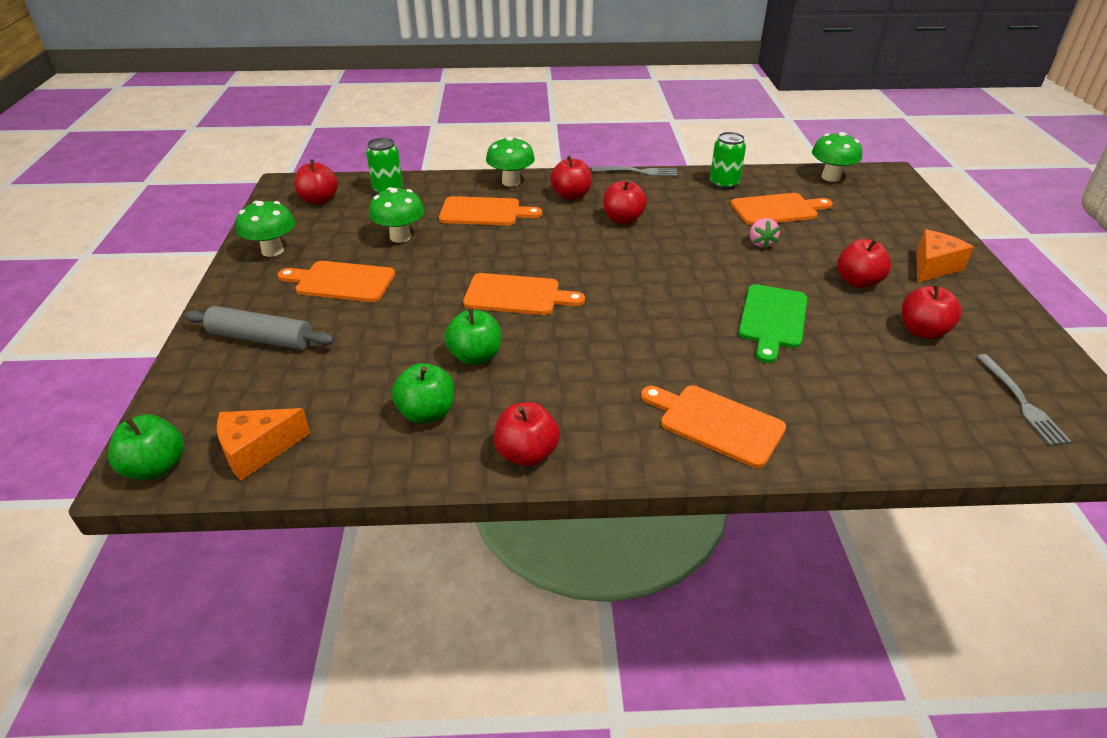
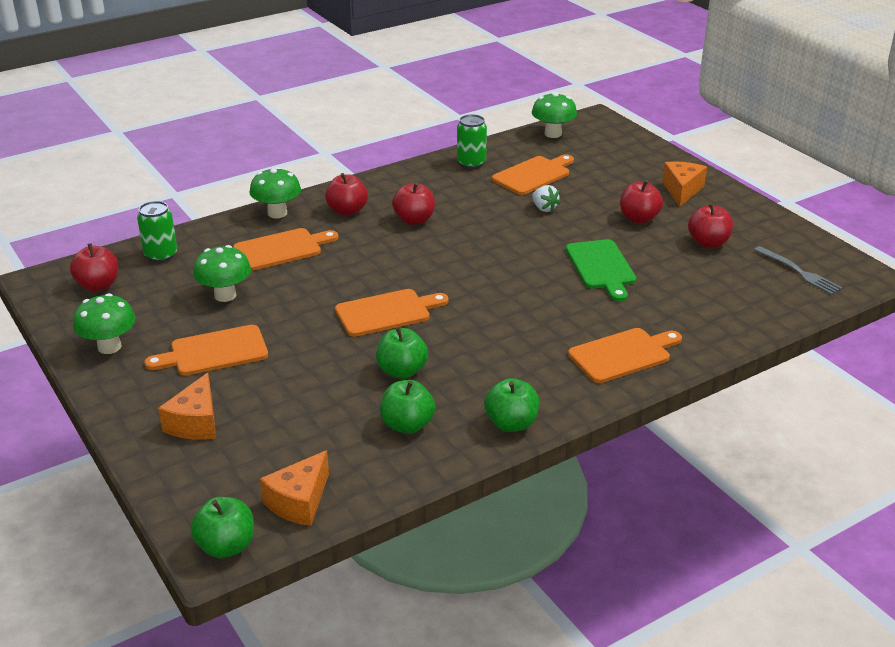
camera: 30 degrees left, 5 degrees down
grey rolling pin [184,306,334,350] -> orange cheese [158,373,216,440]
red apple [494,402,560,466] -> green apple [484,378,539,432]
grey fork [592,166,677,176] -> none
orange cutting board [641,385,786,468] -> orange cutting board turned 150 degrees clockwise [568,328,682,383]
pink strawberry [750,218,780,249] -> white strawberry [532,185,561,212]

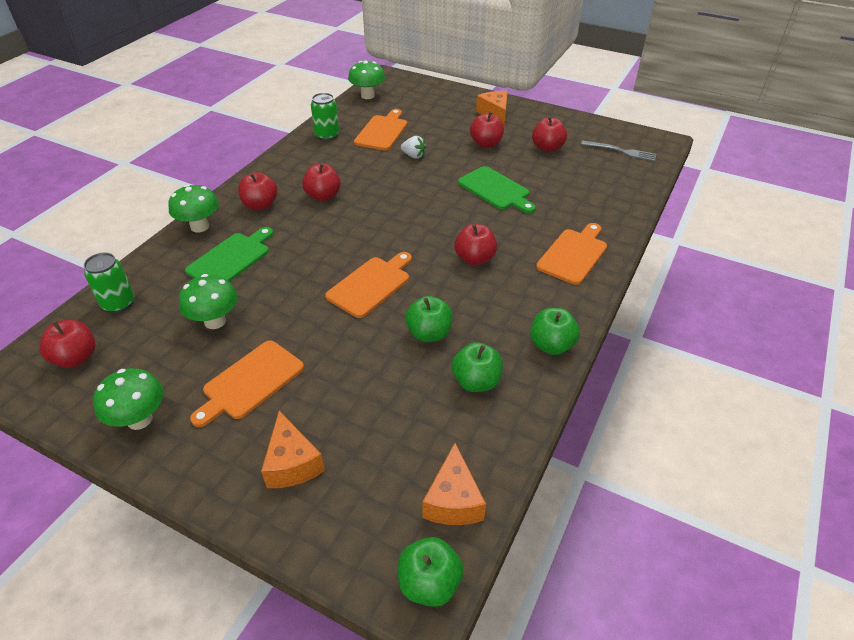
camera: 30 degrees left, 10 degrees up
orange cutting board [233,228,339,271] -> green cutting board [185,227,274,282]
none -> red apple [455,224,497,265]

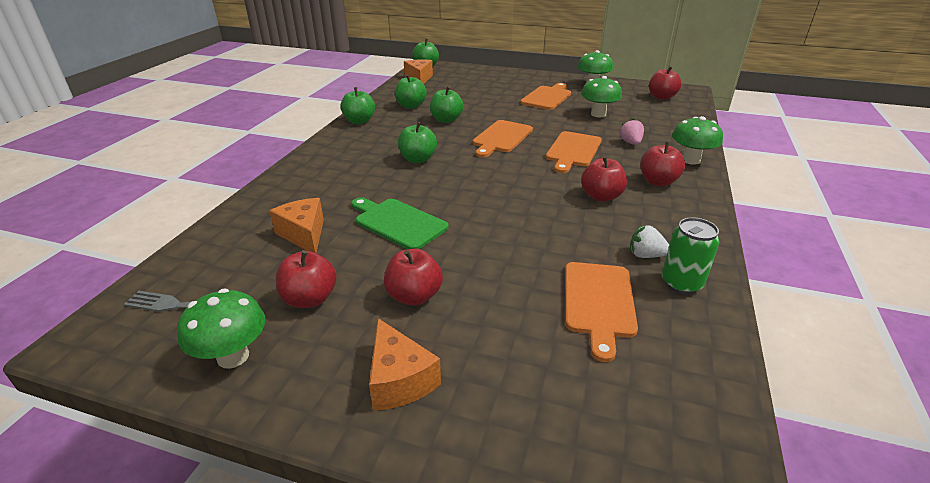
camera: 170 degrees right, 10 degrees down
green can [84,252,134,313] -> none
green cutting board [185,227,274,282] -> pink strawberry [620,119,644,145]
orange cheese [261,411,325,488] -> orange cheese moved to [269,198,324,253]
green mushroom [348,60,385,99] -> green mushroom moved to [177,289,266,369]
white strawberry [401,136,426,159] -> white strawberry moved to [630,225,669,258]
red apple [455,224,497,265] -> green apple [398,122,437,163]
orange cutting board [536,223,607,285] -> orange cutting board moved to [546,131,602,173]

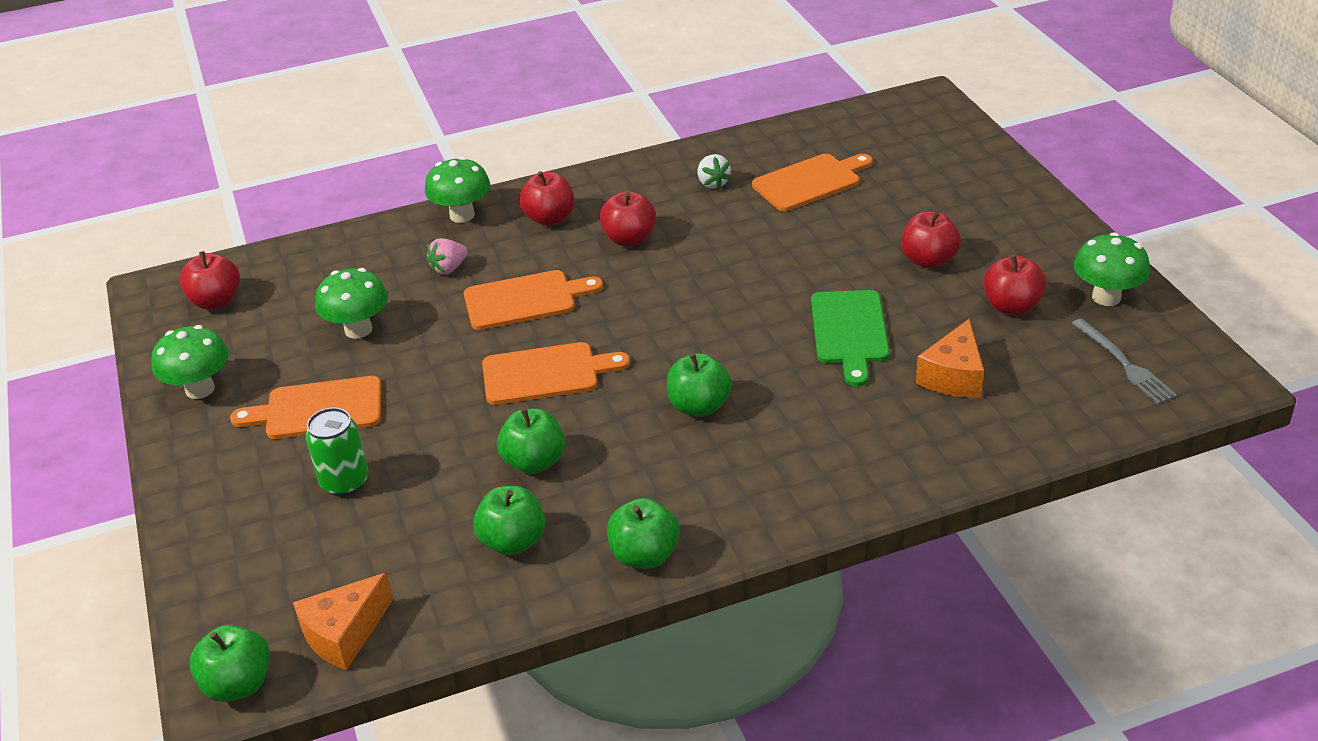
camera: 125 degrees left, 5 degrees up
orange cheese [369,318,441,411] -> none
green can [662,217,719,294] -> green can moved to [305,407,369,496]

